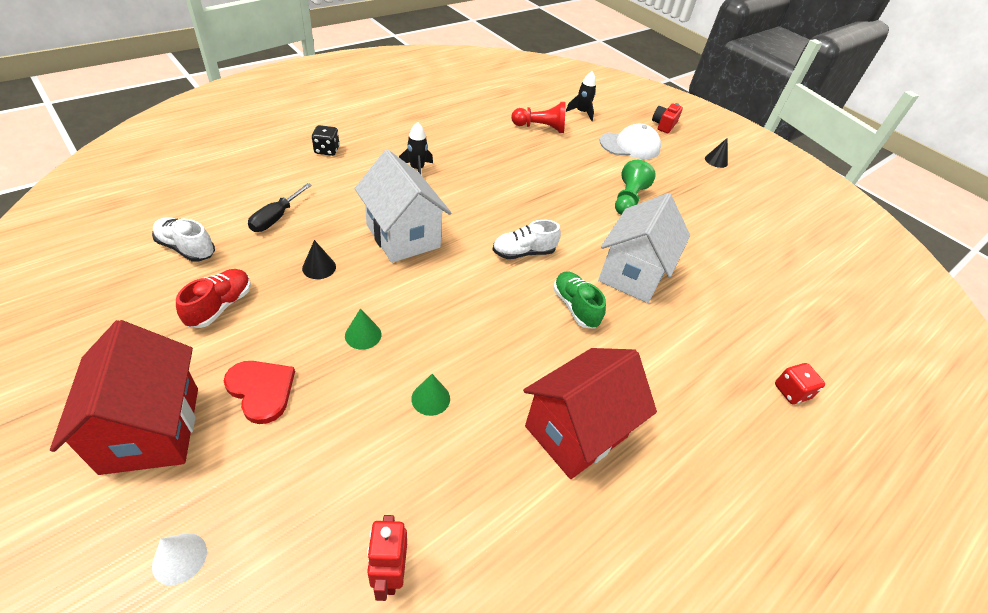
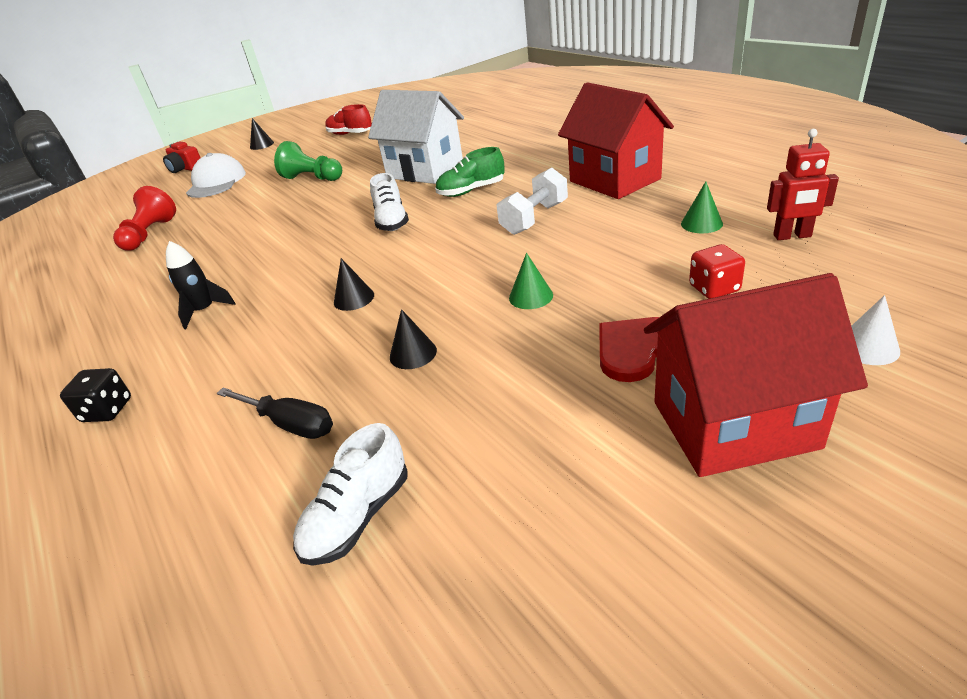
camera: 75 degrees left, 10 degrees down
red shoe [176,269,251,328] -> red shoe moved to [325,104,372,135]
white house [355,150,451,263] -> black cone [334,258,374,311]
green cone [411,374,450,416] -> green cone moved to [681,182,723,234]
black rocket [566,71,596,121] -> none
red dice [775,363,825,404] -> red dice moved to [689,244,745,299]
none -> white dumbbell [497,167,568,235]

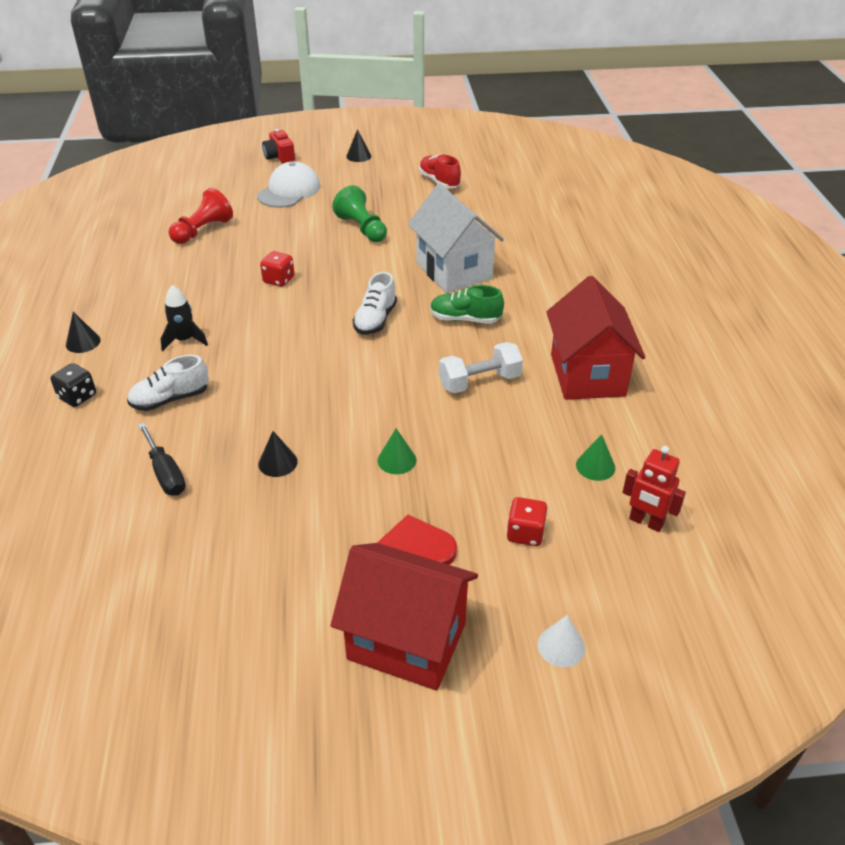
camera: 25 degrees right, 5 degrees up
white shoe [293,423,407,566] -> white shoe moved to [127,355,209,411]
black cone [334,258,374,311] -> black cone moved to [66,312,101,353]
none -> red dice [260,251,295,287]

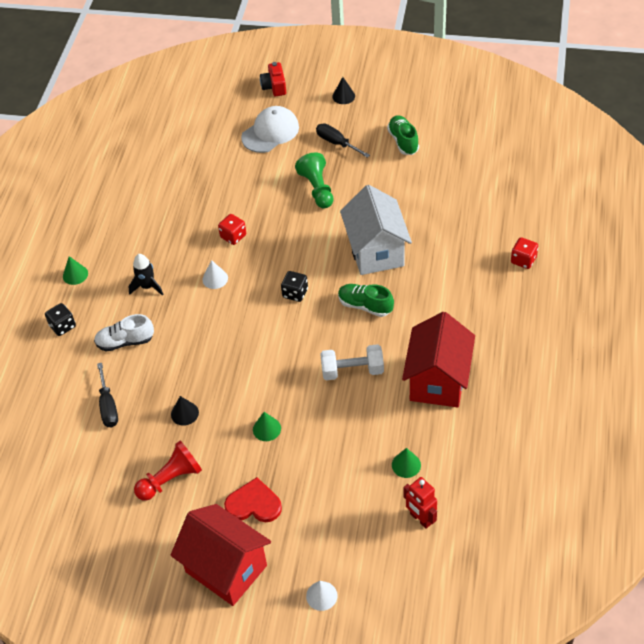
camera: 20 degrees right, 10 degrees up
black cone [66,312,101,353] -> green cone [63,256,88,285]
red pawn [169,188,233,244] -> red pawn moved to [134,441,202,501]
white shoe [353,272,397,334] -> black dice [281,271,308,302]
red shoe [419,154,461,188] -> green shoe [387,115,419,155]
red dice [506,497,548,546] -> red dice moved to [511,238,538,269]
none -> white cone [202,260,228,289]
none -> black screwdriver [316,124,370,158]

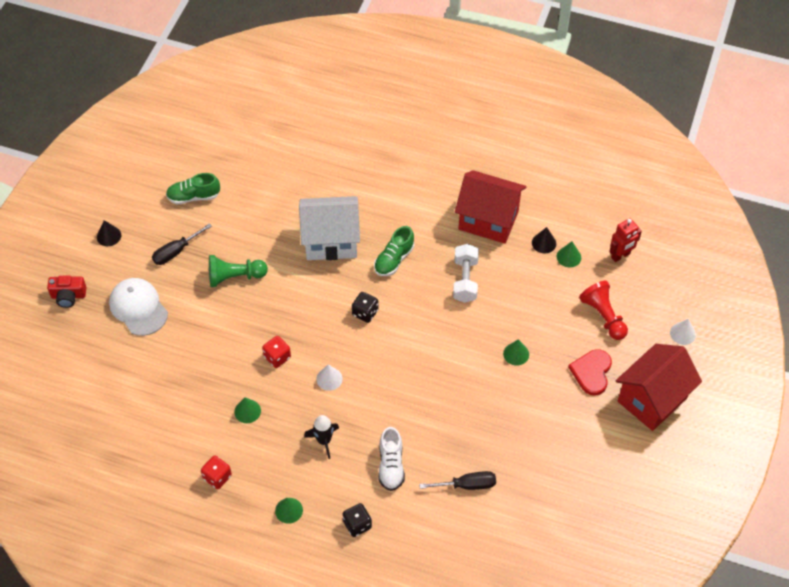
camera: 85 degrees left, 5 degrees up
red pawn [134,441,202,501] -> red pawn moved to [579,281,628,340]
black cone [171,396,199,426] -> black cone moved to [532,227,556,253]
red dice [511,238,538,269] -> red dice moved to [201,455,232,489]
none -> green cone [234,397,261,423]

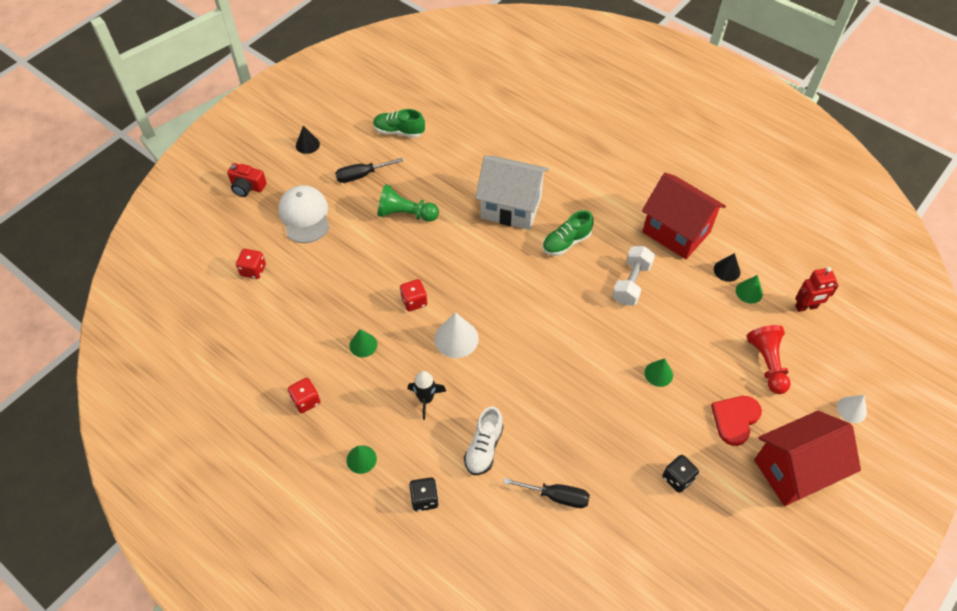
camera: 20 degrees right, 0 degrees up
white cone [316,365,343,391] -> white cone [434,312,479,358], size x1.59
black dice [352,292,379,323] -> black dice moved to [662,455,699,493]
none -> red dice [236,249,266,279]

